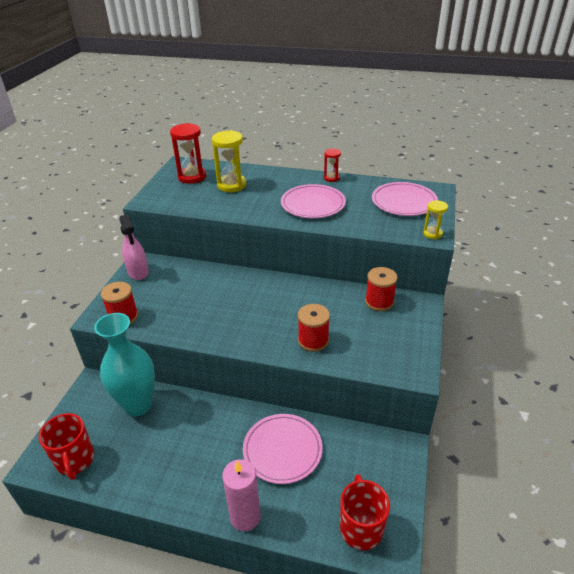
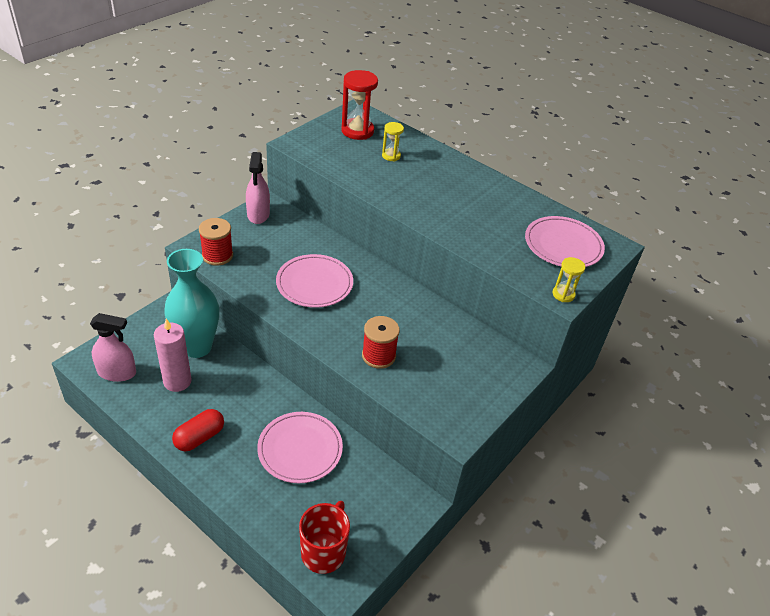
camera: 20 degrees right, 5 degrees up
red mug [39,413,94,480] -> pink spray bottle [90,313,136,382]
yellow hourglass [212,130,246,192] -> yellow hourglass [382,122,404,162], size x0.56
pink candle [222,459,261,531] -> pink candle moved to [154,319,192,392]
pink plate [281,184,346,218] -> pink plate moved to [276,254,353,308]
red hourglass [324,148,341,182] -> none
red spool [365,267,398,311] -> none
none -> red capsule [172,409,224,451]

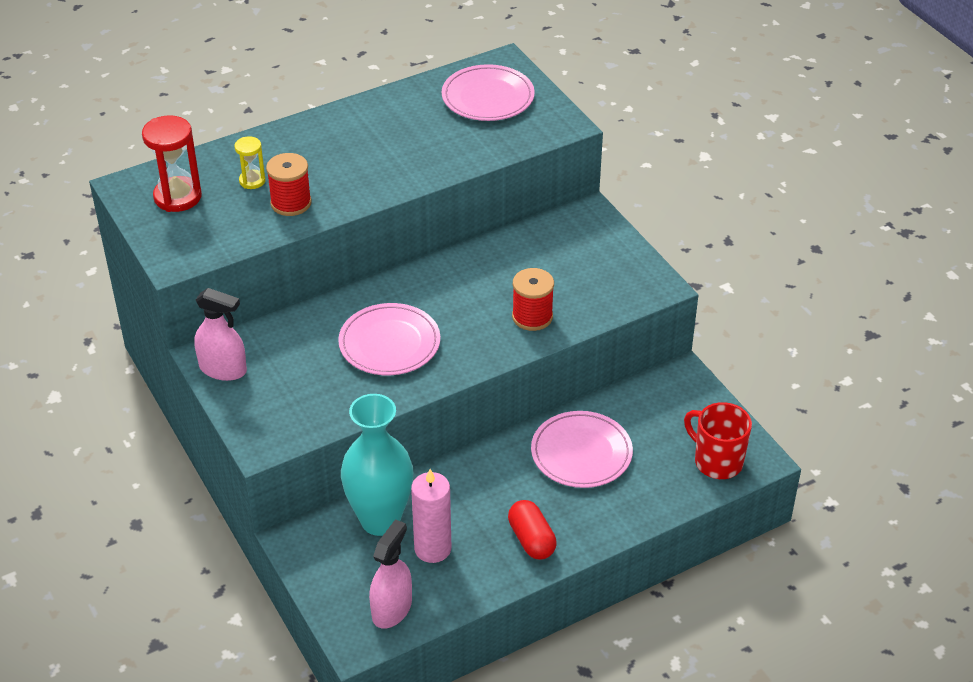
camera: 65 degrees left, 0 degrees up
red spool [199,218,233,266] -> red spool moved to [266,153,312,216]
yellow hourglass [553,257,585,302] -> none

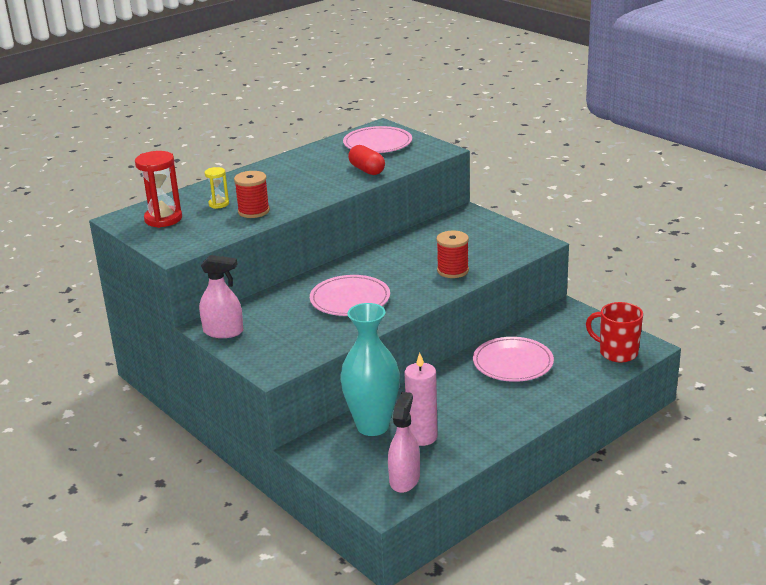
camera: 10 degrees left, 15 degrees down
red capsule [508,500,557,559] -> red capsule moved to [348,145,385,175]

